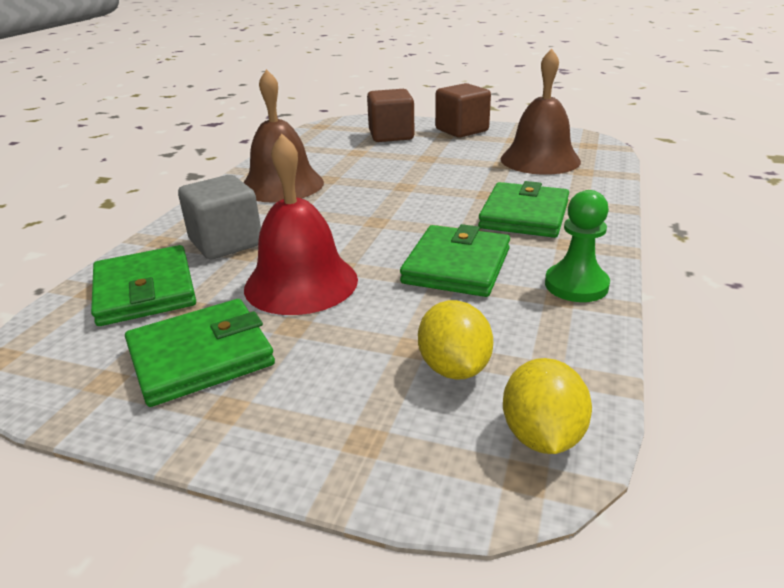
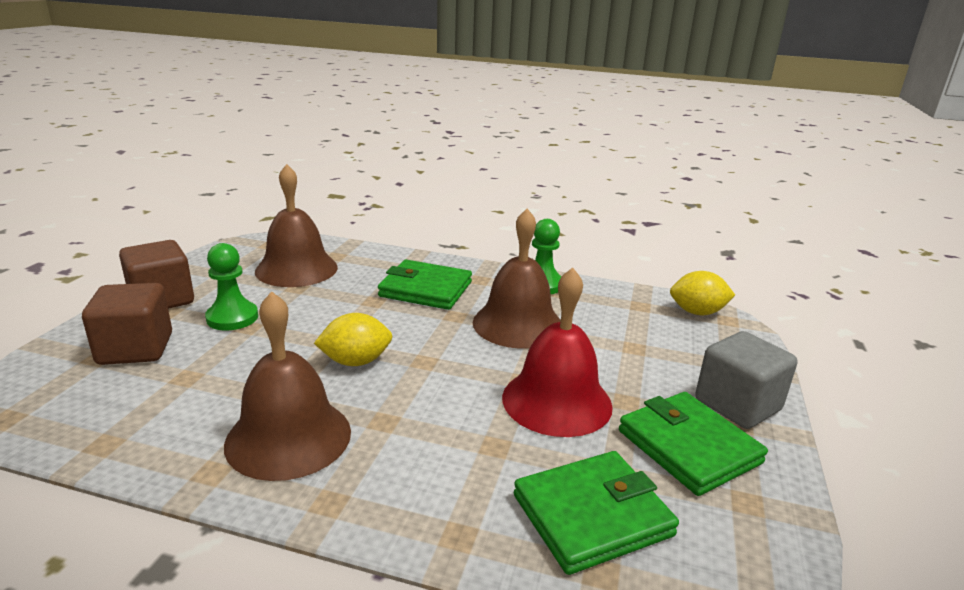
camera: 95 degrees left, 5 degrees down
grey cube [178,175,261,259] -> grey cube moved to [695,331,797,429]
green wallet [400,224,510,297] -> brown bell [473,208,561,349]
yellow lemon [418,300,493,380] -> yellow lemon moved to [314,313,392,366]
none -> green pawn [205,243,258,330]

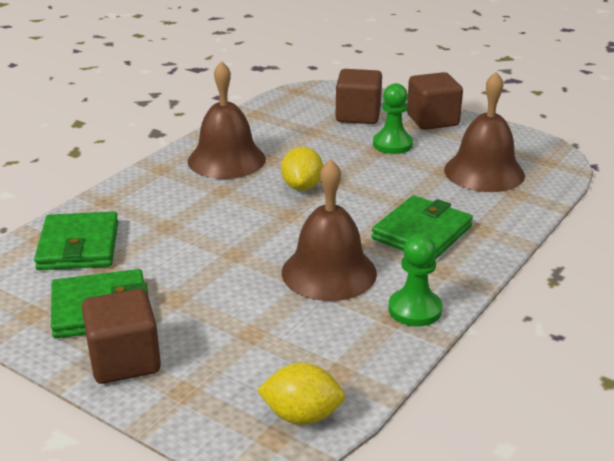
camera: 110 degrees right, 5 degrees up
red bell [502,267,613,437] -> none
yellow lemon [670,271,735,315] -> yellow lemon turned 75 degrees clockwise [257,363,345,425]
grey cube [695,331,797,429] -> brown cube [82,289,161,384]

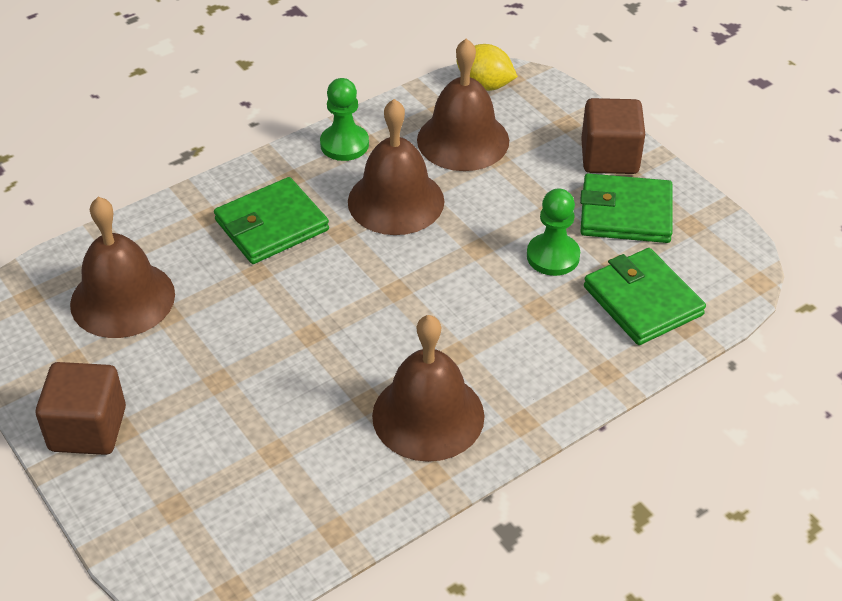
camera: 160 degrees left, 15 degrees up
green wallet [34,211,118,270] -> green wallet turned 45 degrees counterclockwise [584,248,706,345]
yellow lemon [281,147,323,191] -> none
brown cube [336,69,382,124] -> none
green pawn [373,83,413,154] -> green pawn moved to [527,188,580,276]
none -> brown bell [417,38,509,171]

